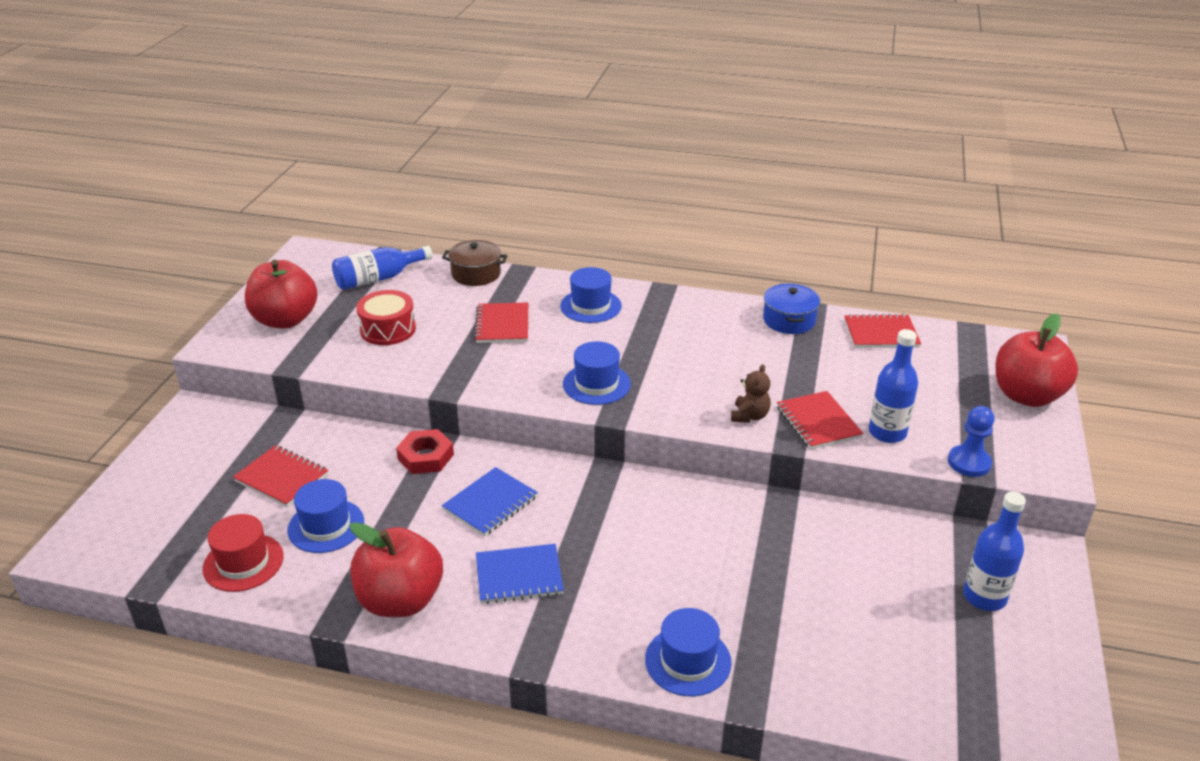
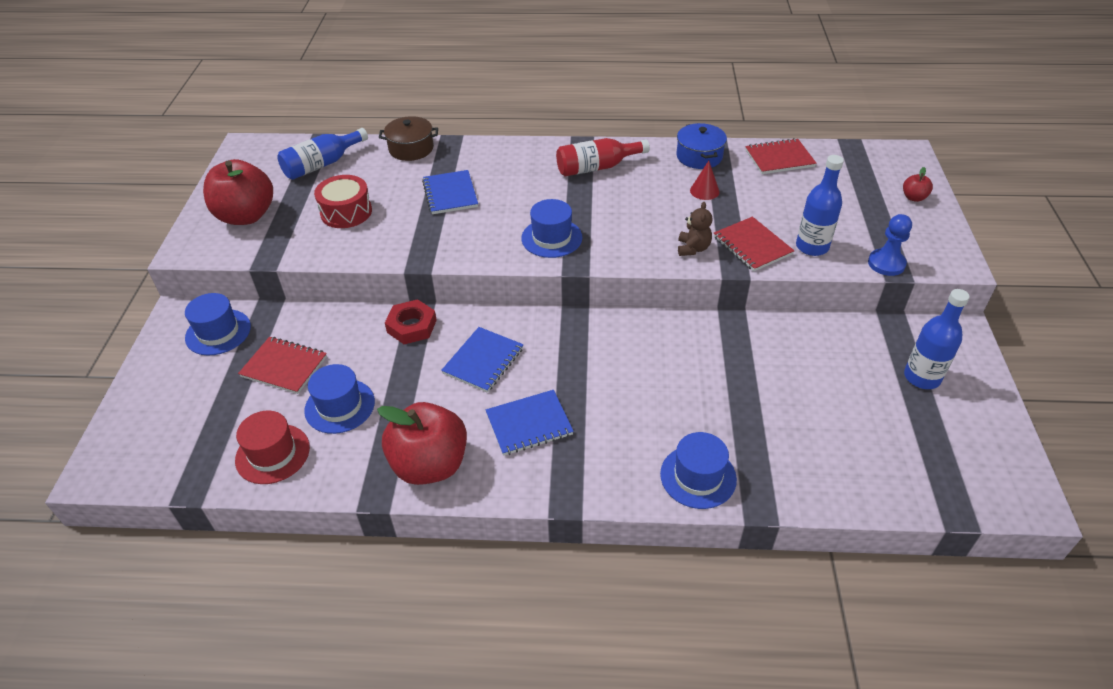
camera: 10 degrees left, 10 degrees up
red notebook [474,303,528,343] -> blue notebook [422,170,478,214]
blue hat [560,267,622,323] -> blue hat moved to [185,293,251,355]
red apple [996,313,1078,407] -> red apple [903,167,933,202], size x0.42
none -> red bottle [556,138,650,176]
none -> red cone [690,161,720,200]

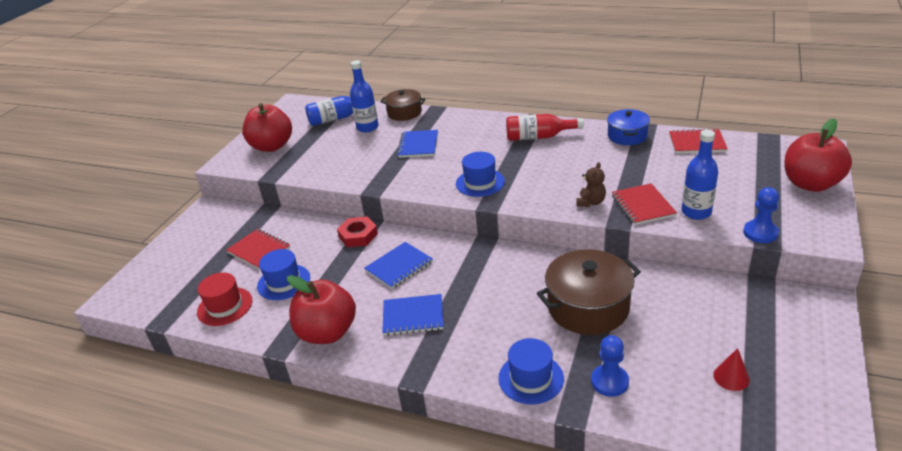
camera: 20 degrees right, 10 degrees down
blue hat [185,293,251,355] -> none
red drum [314,175,372,228] -> none
red cone [690,161,720,200] -> red cone moved to [713,348,750,391]
red apple [903,167,933,202] -> red apple [784,118,852,192], size x2.37
blue bottle [904,289,970,389] -> blue bottle moved to [350,60,379,132]
none -> brown pot [537,249,641,335]
none -> blue pawn [591,335,629,397]

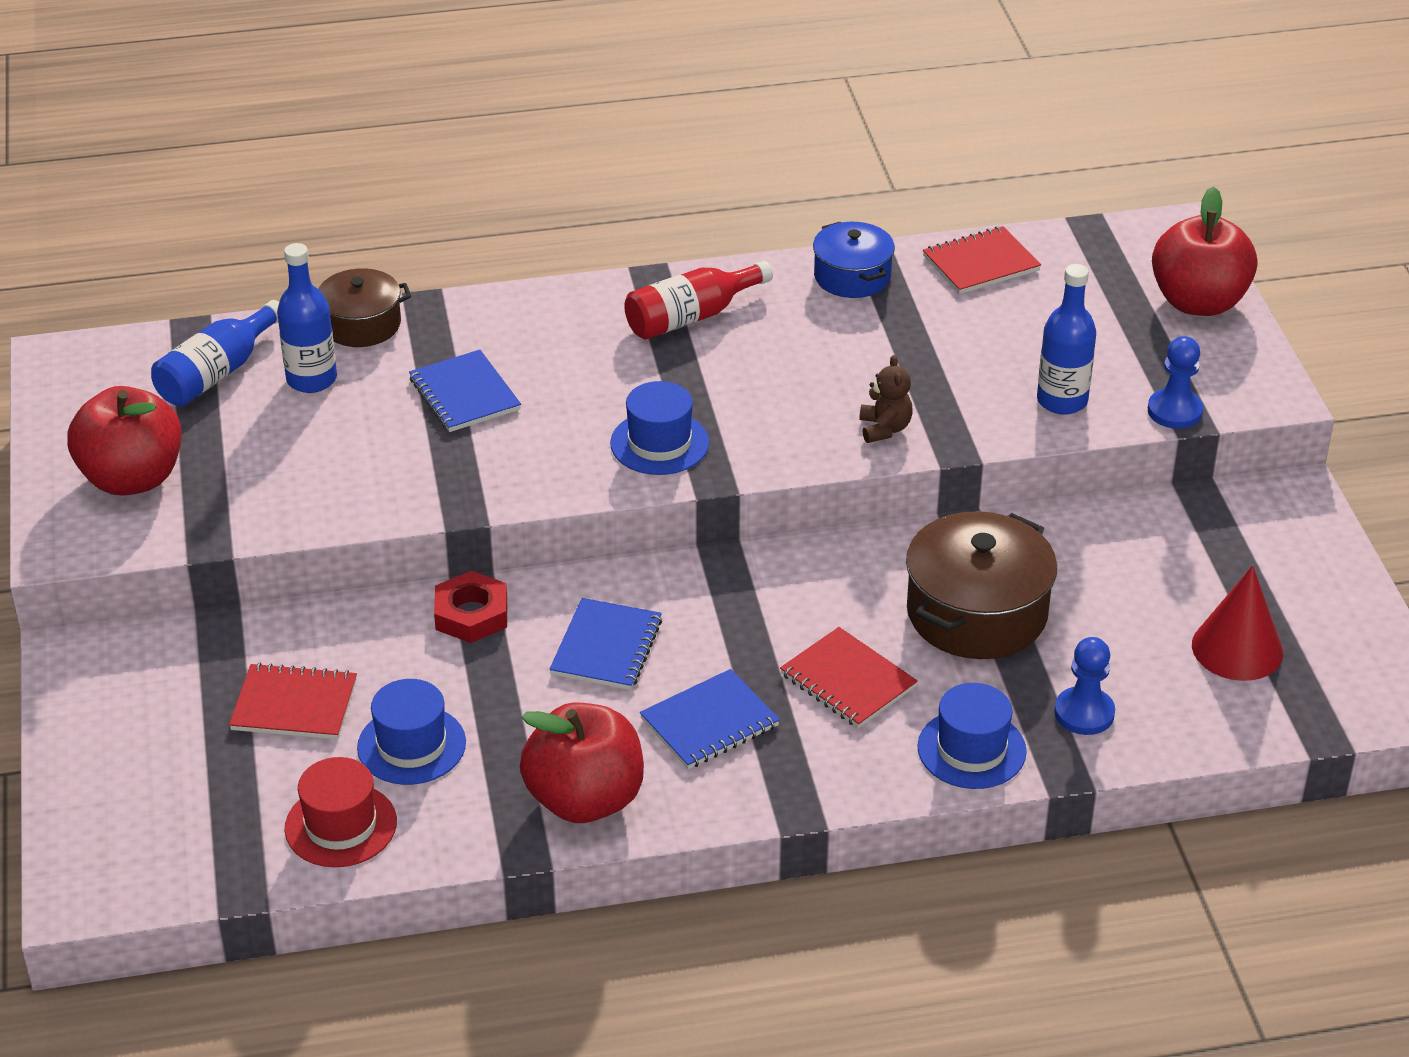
camera: 35 degrees left, 5 degrees up
red notebook [612,183,677,225] -> red notebook moved to [780,627,918,728]
red cone [713,348,750,391] -> red cone [1192,565,1283,681], size x1.71

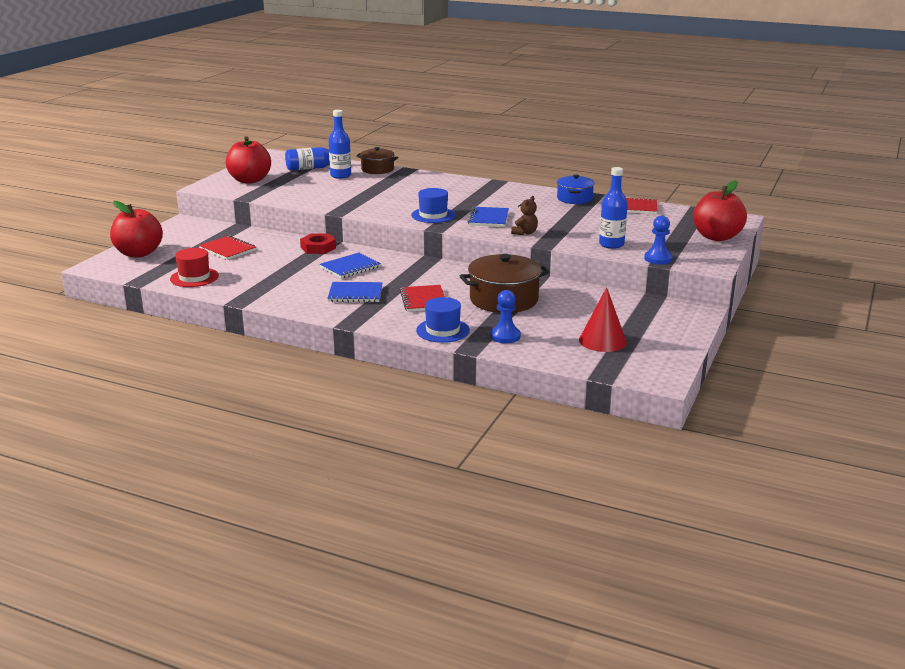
camera: 35 degrees right, 15 degrees down
blue hat [357,679,466,785] -> none
blue notebook [409,350,521,432] -> blue notebook moved to [467,207,509,227]
red apple [520,702,644,823] -> red apple moved to [110,201,163,257]
red bottle [624,261,773,339] -> none

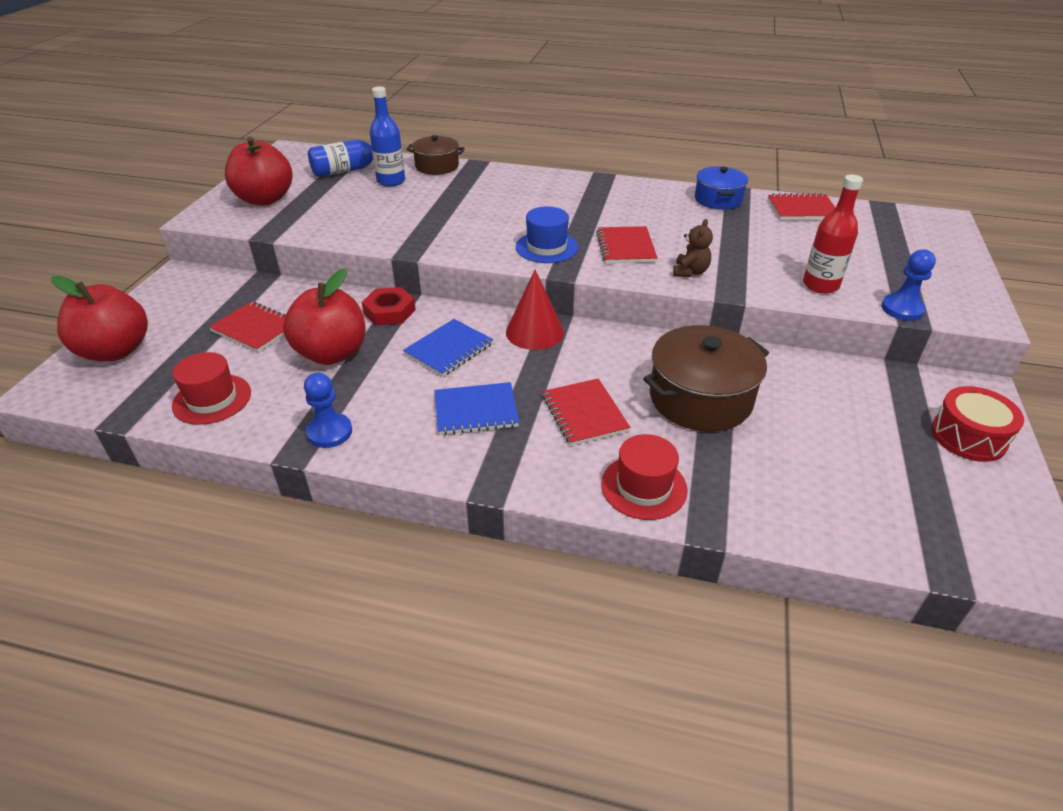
camera: 10 degrees left, 15 degrees up
blue hat [416,297,470,343] -> red hat [601,434,688,520]
blue notebook [467,207,509,227] -> red notebook [596,226,658,263]
blue pawn [490,290,521,343] -> blue pawn moved to [304,373,352,448]
red cone [579,287,627,352] -> red cone moved to [506,269,564,350]
blue bottle [599,167,628,249] -> red bottle [803,174,863,293]
red apple [693,180,747,241] -> red apple moved to [283,269,365,365]
none -> red drum [931,386,1024,462]

